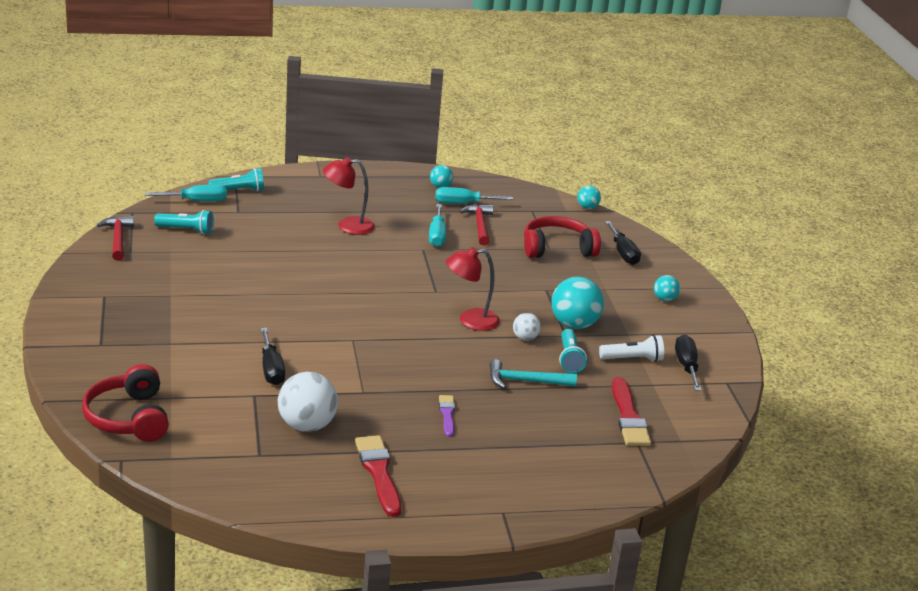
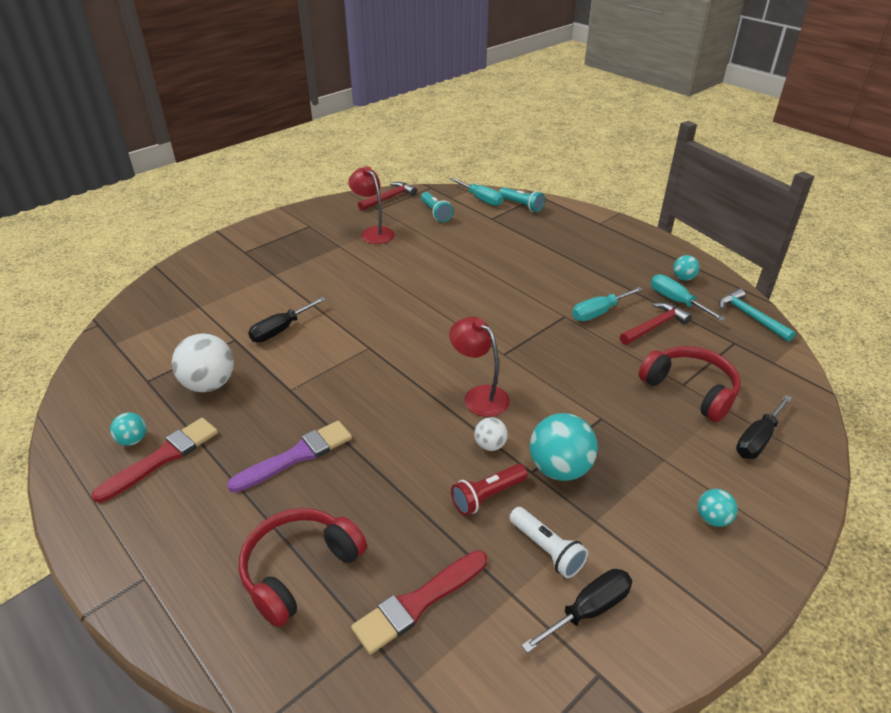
camera: 60 degrees right, 10 degrees up
red headphones [82,364,169,442] -> red headphones moved to [239,508,367,627]
red lamp [323,157,375,235] -> red lamp moved to [348,166,395,244]
purple brush [439,395,455,437] -> purple brush [227,421,352,493], size x1.73
turquoise hammer [490,359,577,389] -> turquoise hammer moved to [719,288,796,342]
turquoise flashlight [559,329,587,373] -> red flashlight [451,464,528,516]
turquoise ball [577,186,601,209] -> turquoise ball moved to [110,412,147,446]

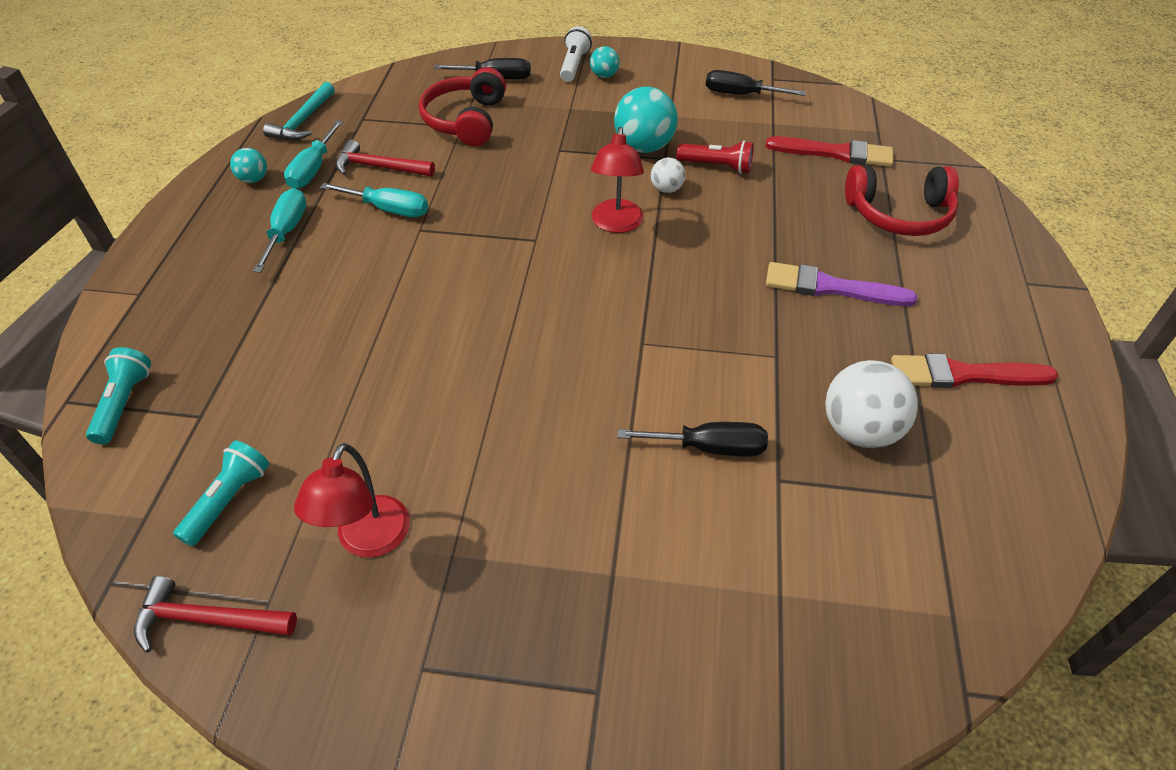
camera: 130 degrees left, 10 degrees up
turquoise ball [110,412,147,446] -> none
turquoise screwdriver [449,178,503,206] -> turquoise screwdriver moved to [253,188,306,272]
white flashlight [509,507,588,578] -> white flashlight moved to [560,26,592,82]

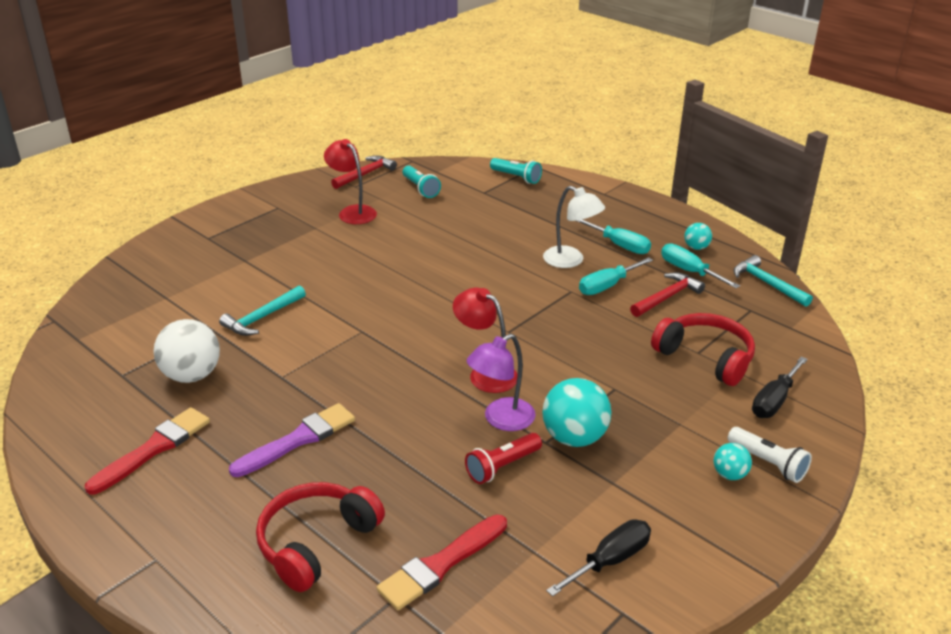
camera: 125 degrees right, 15 degrees down
black screwdriver [617,422,768,456] -> turquoise hammer [219,285,306,336]
white ball [651,157,685,193] -> purple lamp [467,334,536,431]
none -> white lamp [543,186,605,268]

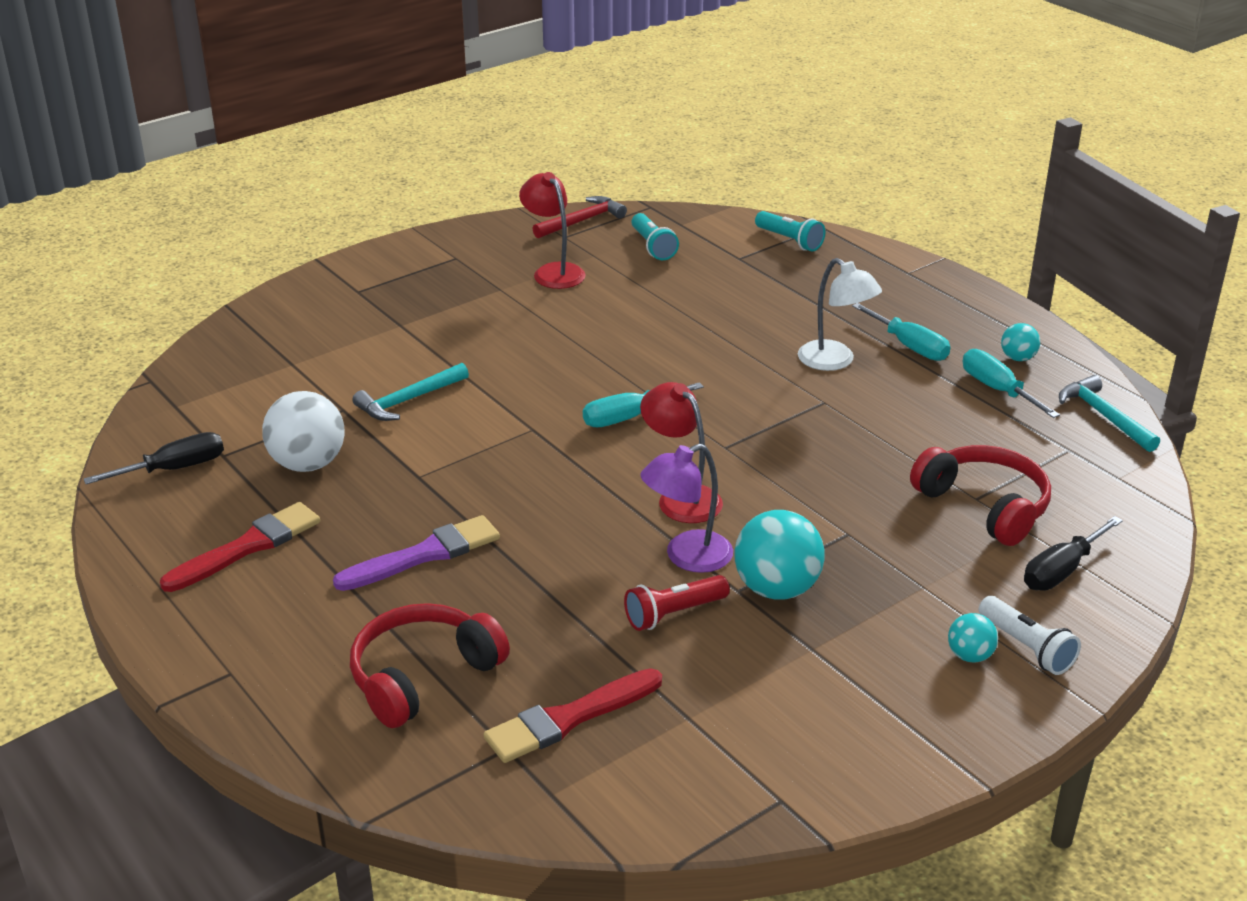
camera: 10 degrees right, 0 degrees up
black screwdriver [546,520,651,597] -> black screwdriver moved to [84,432,224,484]
turquoise screwdriver [579,257,653,295] -> turquoise screwdriver moved to [583,382,704,427]
red hammer [630,272,705,317] -> none

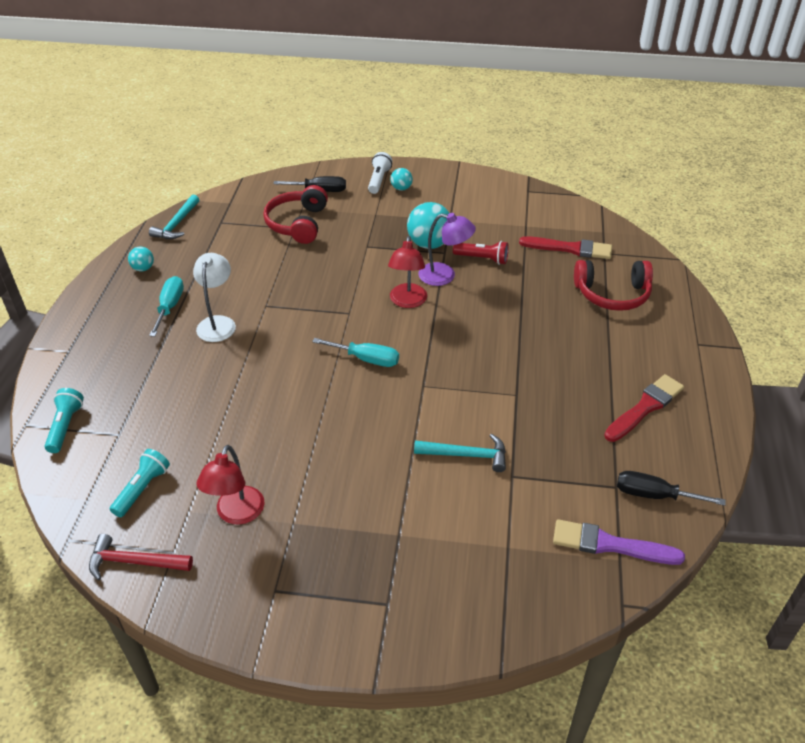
camera: 135 degrees left, 10 degrees up
red brush [160,502,320,592] -> red brush turned 135 degrees clockwise [604,374,684,442]
white ball [262,391,345,472] -> none
purple brush [333,515,500,591] -> purple brush moved to [553,519,685,565]
turquoise screwdriver [963,349,1060,418] -> none

